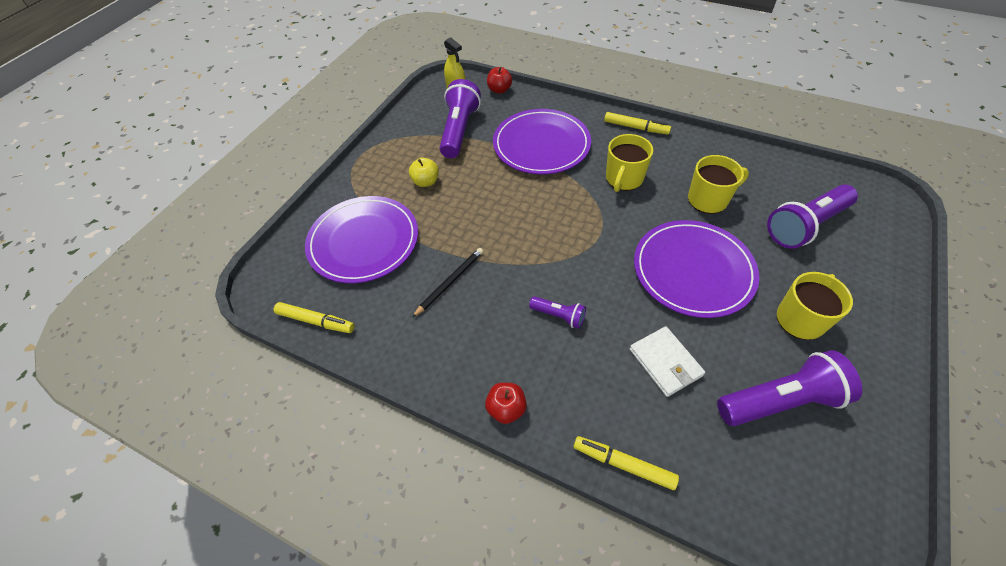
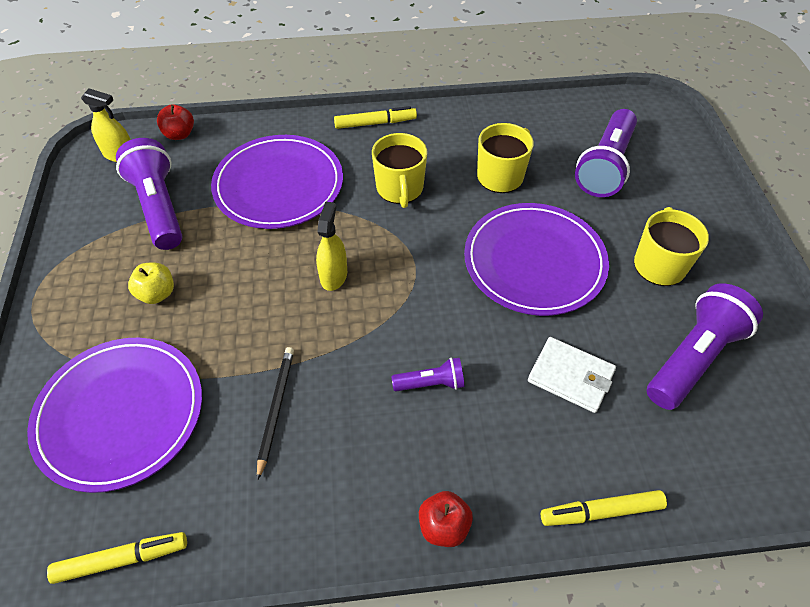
camera: 35 degrees left, 0 degrees up
none -> yellow spray bottle [316,202,347,291]

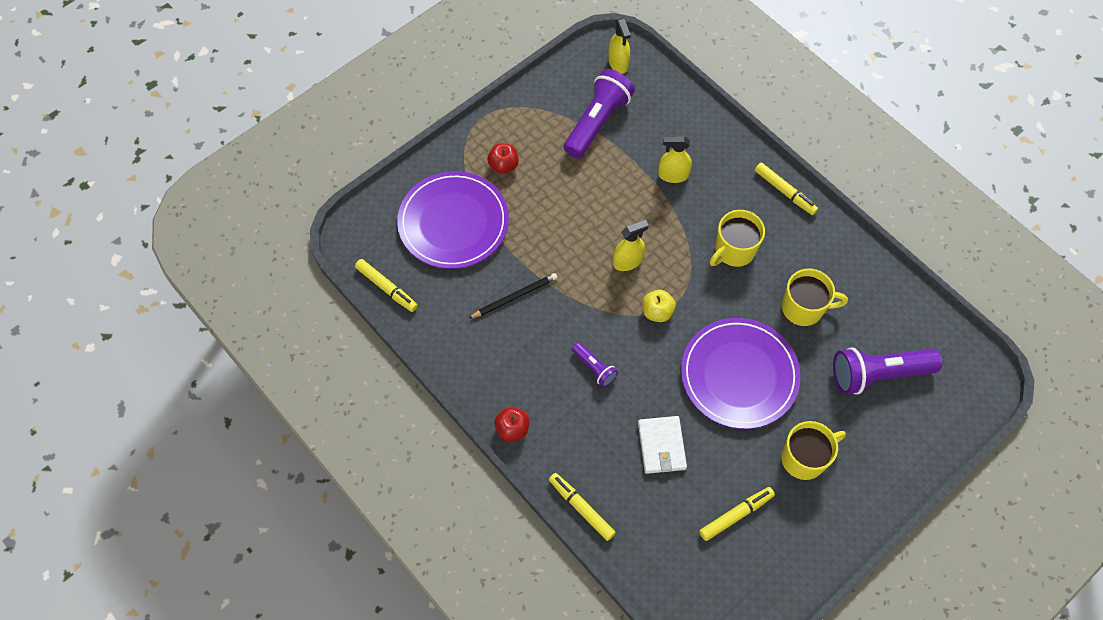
camera: 55 degrees right, 10 degrees up
yellow apple [128,262,174,304] -> yellow apple moved to [642,290,676,322]
red apple [157,104,194,140] -> red apple moved to [487,143,519,174]
purple plate [211,135,343,229] -> yellow spray bottle [658,136,692,183]
purple flashlight [647,283,763,410] -> yellow marker [699,487,775,541]

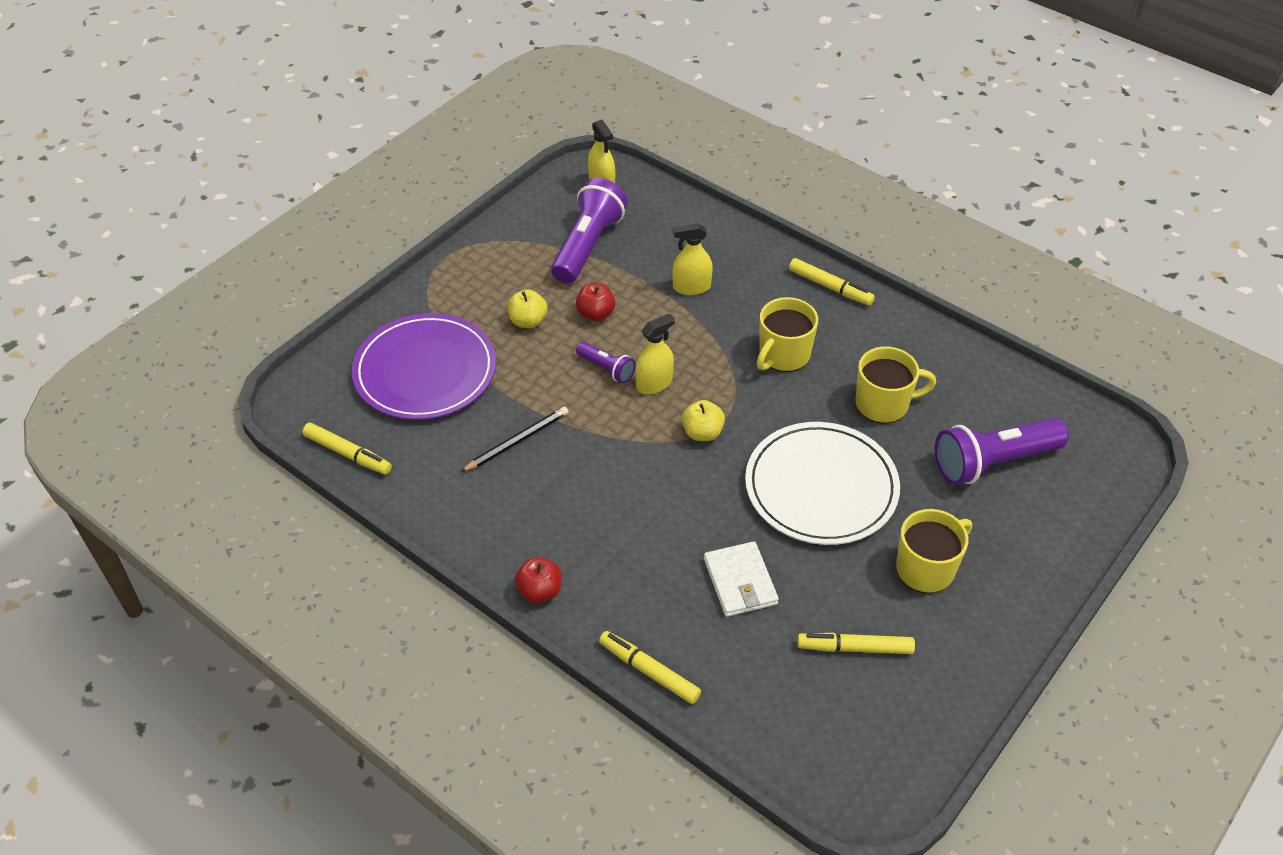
camera: 10 degrees left, 15 degrees down
red apple [487,143,519,174] -> red apple moved to [576,283,616,321]
purple flashlight [572,342,618,387] -> purple flashlight moved to [576,342,636,383]
purple plate [681,318,801,429] -> white plate [745,422,900,545]
yellow marker [699,487,775,541] -> yellow marker turned 135 degrees counterclockwise [797,633,915,654]
none -> yellow apple [508,290,548,328]

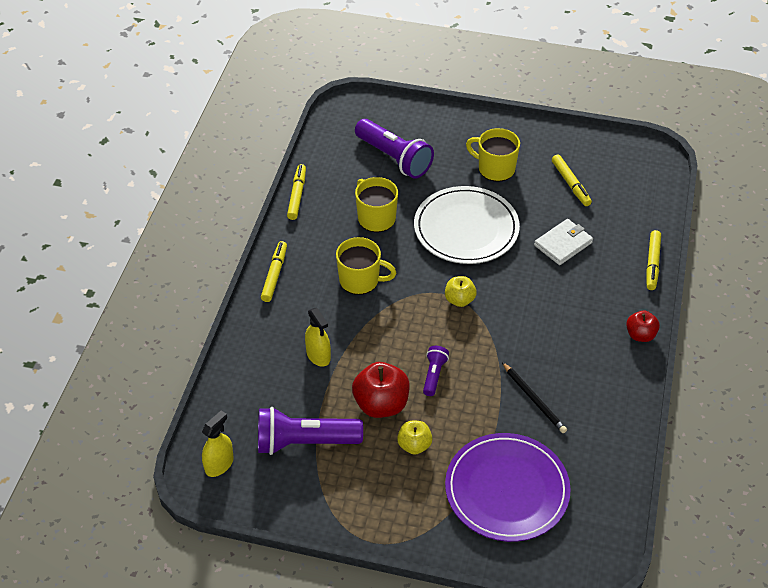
camera: 115 degrees left, 0 degrees up
yellow marker [302,423,392,475] -> yellow marker moved to [287,164,306,220]
black pencil [461,407,569,472] -> black pencil turned 150 degrees counterclockwise [502,362,567,433]
red apple [576,283,616,321] -> red apple [352,362,410,418], size x1.68
yellow spray bottle [635,313,675,395] -> none

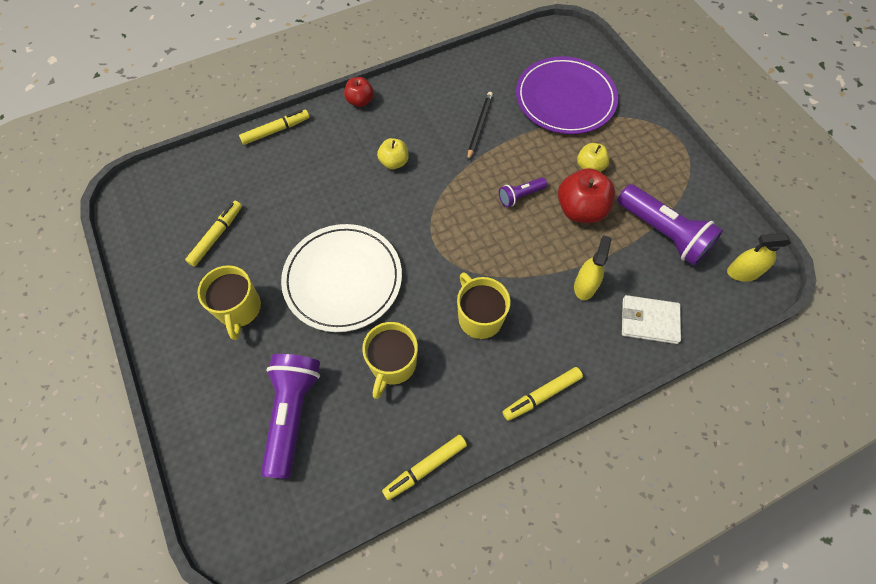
camera: 130 degrees left, 15 degrees up
yellow apple [445,276,477,307] -> yellow apple moved to [377,138,409,169]
white wallet [534,219,593,265] -> white wallet moved to [622,295,681,344]

